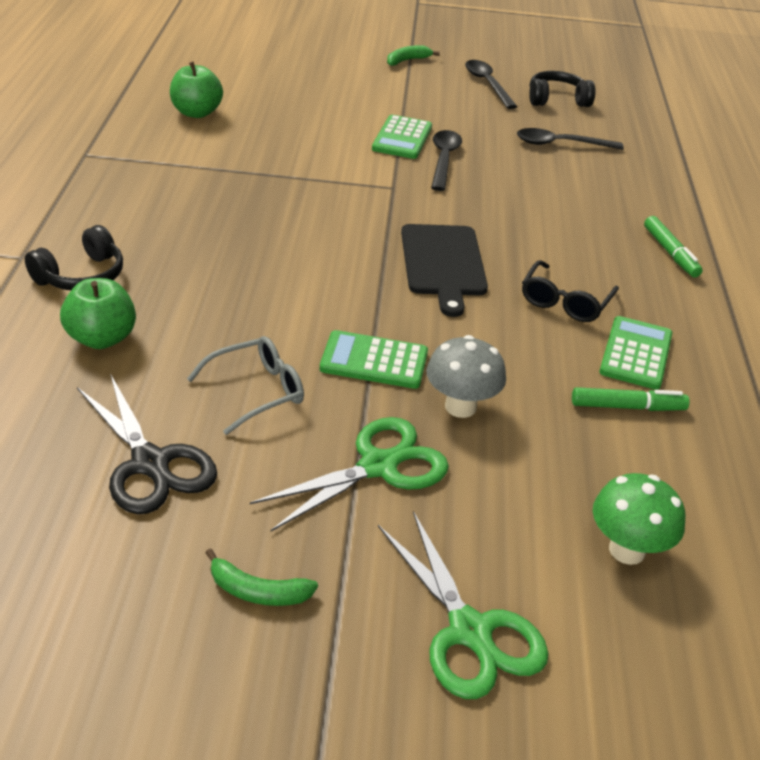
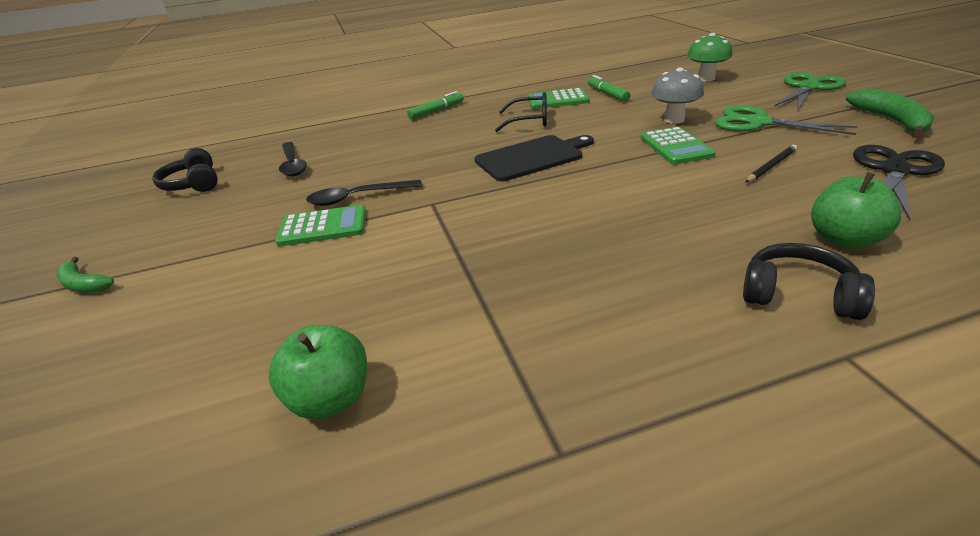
camera: 105 degrees left, 5 degrees down
grey glasses [187,336,304,435] -> black pencil [745,145,797,183]
green banana [206,548,318,606] -> green banana [846,88,934,136], size x1.61
black spoon [465,60,517,109] -> none

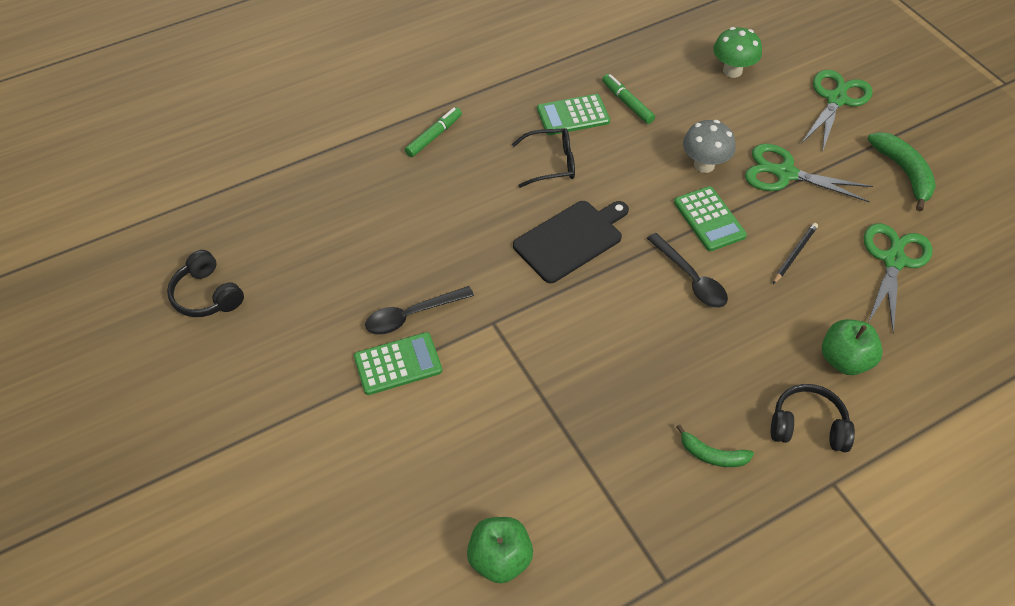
camera: 15 degrees left, 20 degrees up
green banana [57,257,114,292] -> green banana moved to [677,425,754,467]
black spoon [279,142,307,176] -> black spoon moved to [647,233,728,308]
black scissors [853,145,945,220] -> green scissors [864,223,933,333]

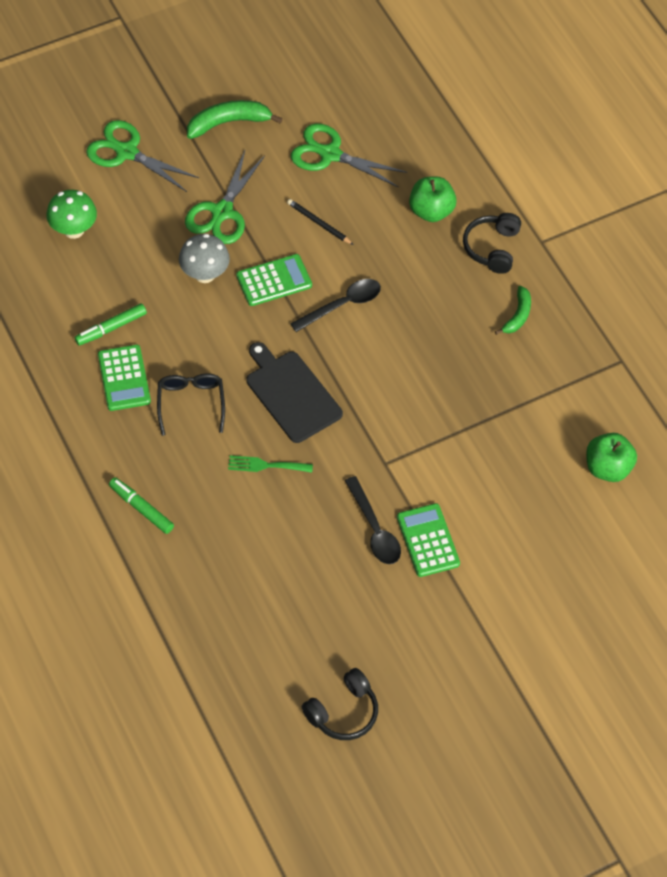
camera: 90 degrees left, 5 degrees up
none -> green fork [228,455,313,472]

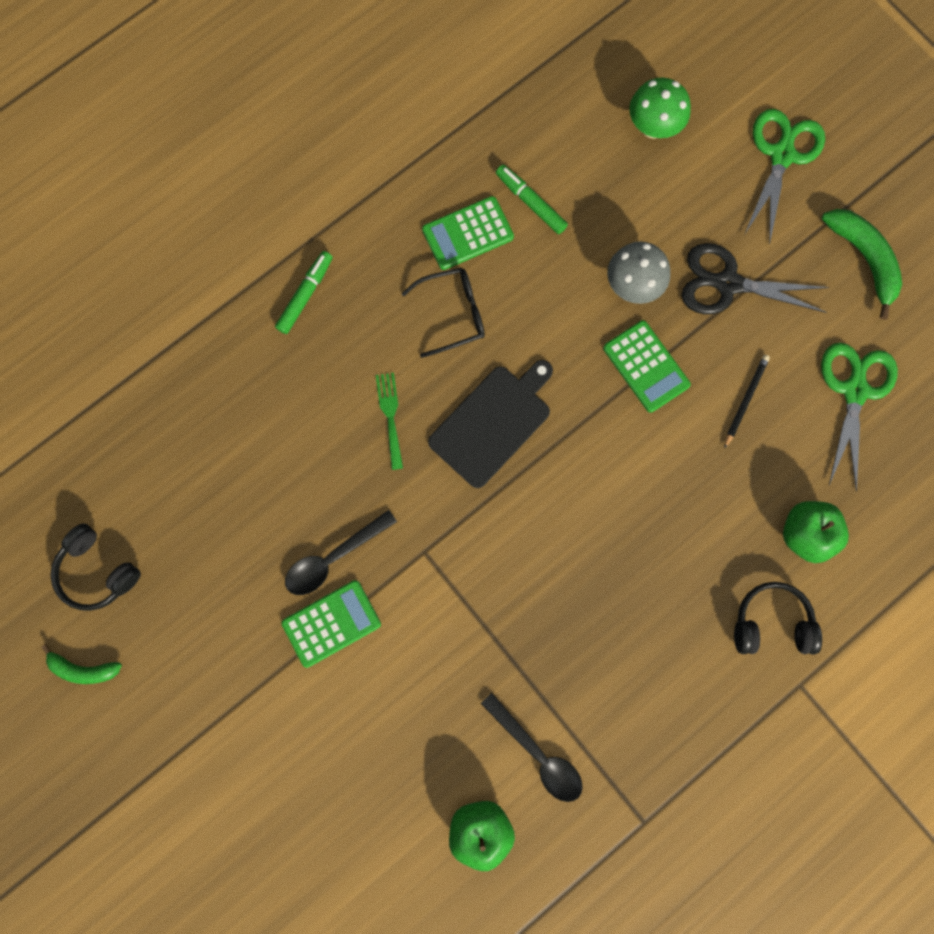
camera: 80 degrees right, 20 degrees up
green scissors [185,151,265,244] -> black scissors [681,243,829,314]
black spoon [290,279,381,332] -> black spoon moved to [480,693,583,802]
green banana [495,286,531,335] -> green banana moved to [42,644,122,684]

